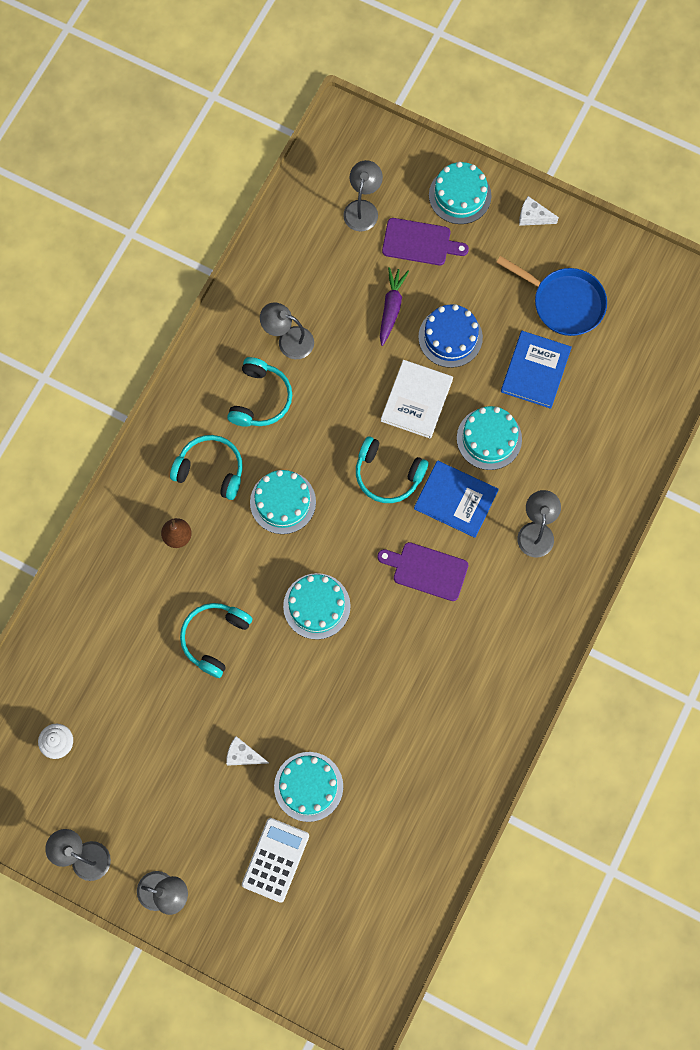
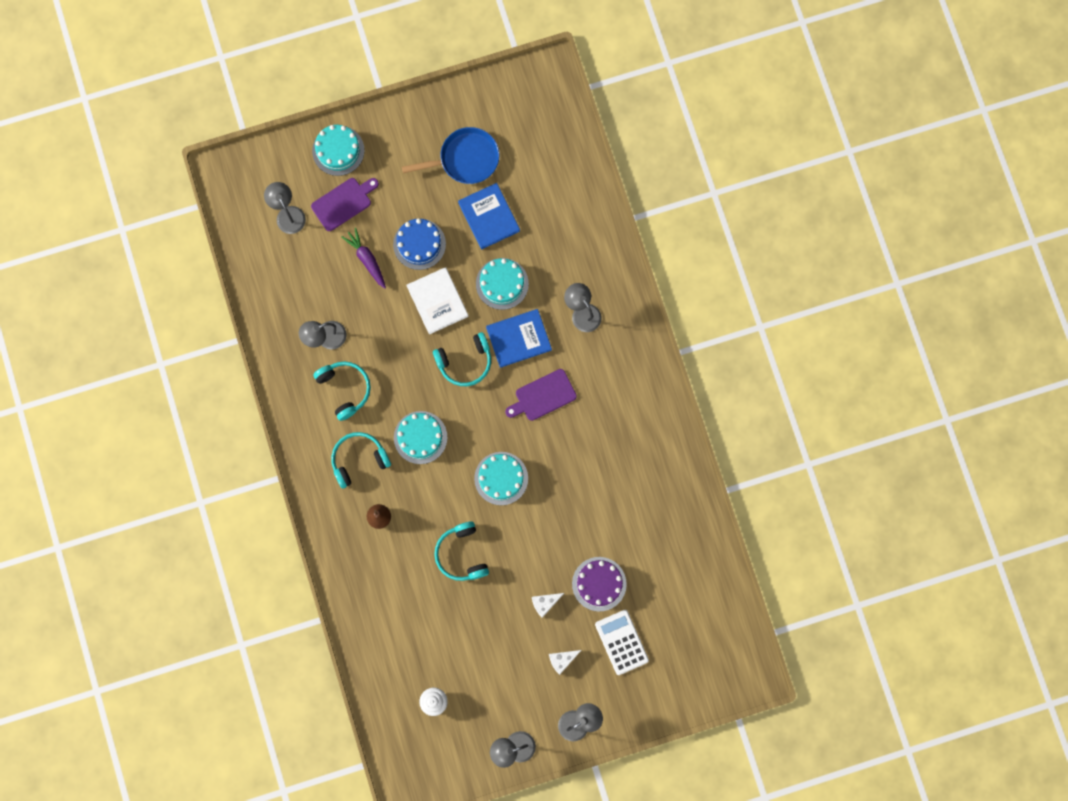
camera: 45 degrees left, 5 degrees up
turquoise cake [274,752,343,822] -> purple cake [572,557,627,612]
white cheese [519,196,559,226] -> white cheese moved to [549,650,581,675]

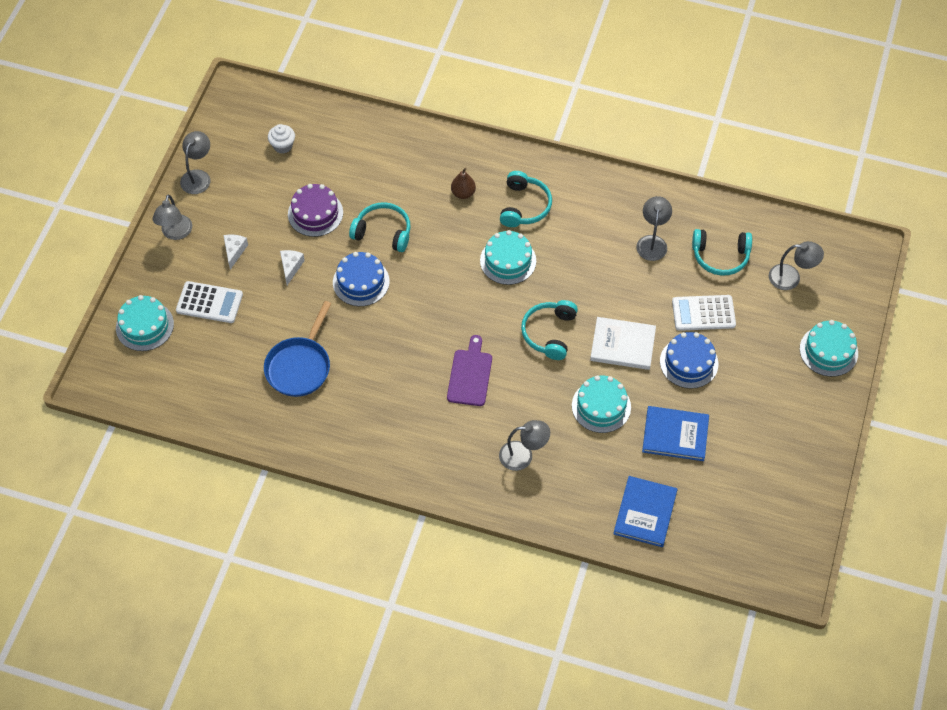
camera: 125 degrees right, 20 degrees down
purple cutting board [311,178,379,231] -> none
turquoise headphones [313,361,371,421] -> turquoise headphones moved to [692,229,752,276]
purple carrot [341,227,386,289] -> white calculator [672,295,736,331]
blue pan [402,127,499,184] -> blue pan moved to [264,301,331,397]
turquoise cake [474,452,528,505] -> turquoise cake moved to [116,295,174,351]
blue book [486,309,552,368] -> blue book moved to [613,476,677,547]
purple cake [572,557,627,612] -> purple cake moved to [288,184,343,237]
none -> blue cake [333,252,390,306]

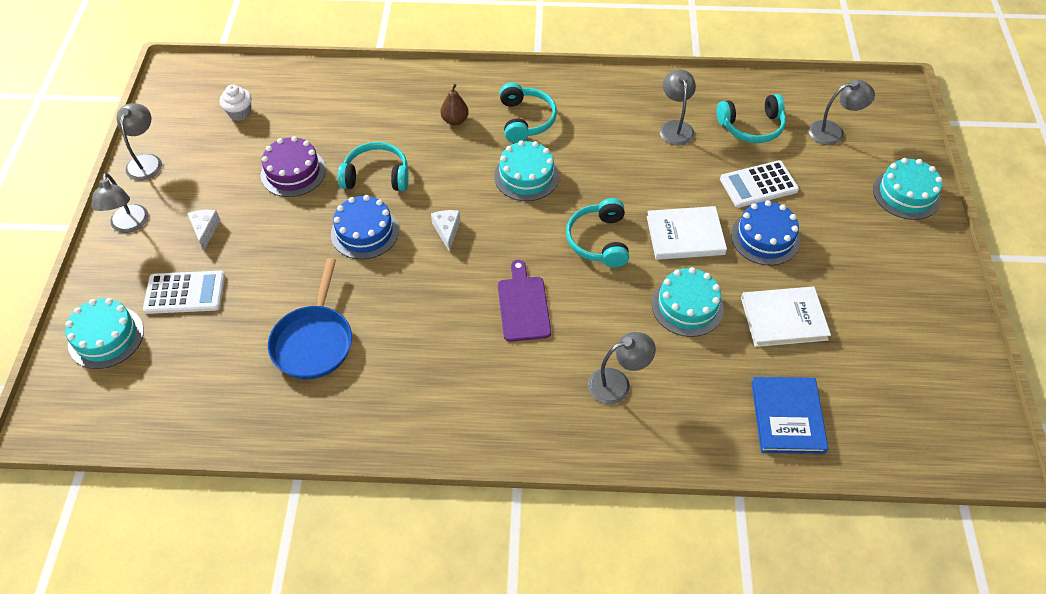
camera: 15 degrees left, 5 degrees down
white cheese [280,250,305,285] -> white cheese moved to [431,210,460,252]
blue book [642,406,709,461] -> white book [741,287,831,347]

